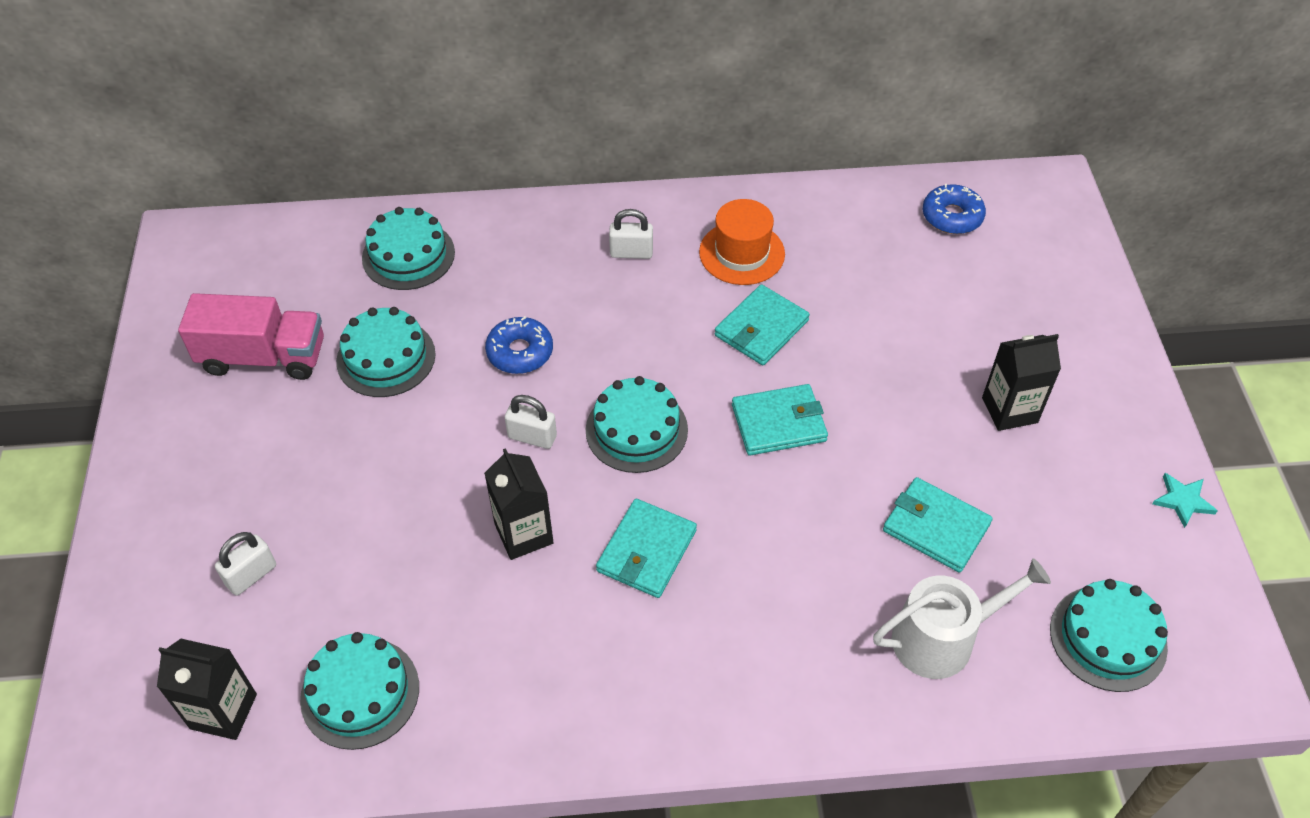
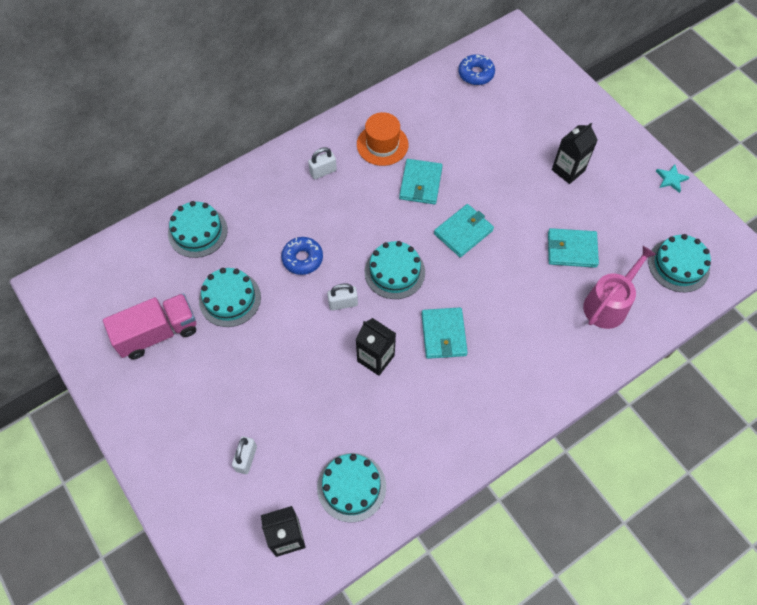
camera: 30 degrees left, 10 degrees up
white watering can [873,558,1051,679] -> pink watering can [583,246,656,329]

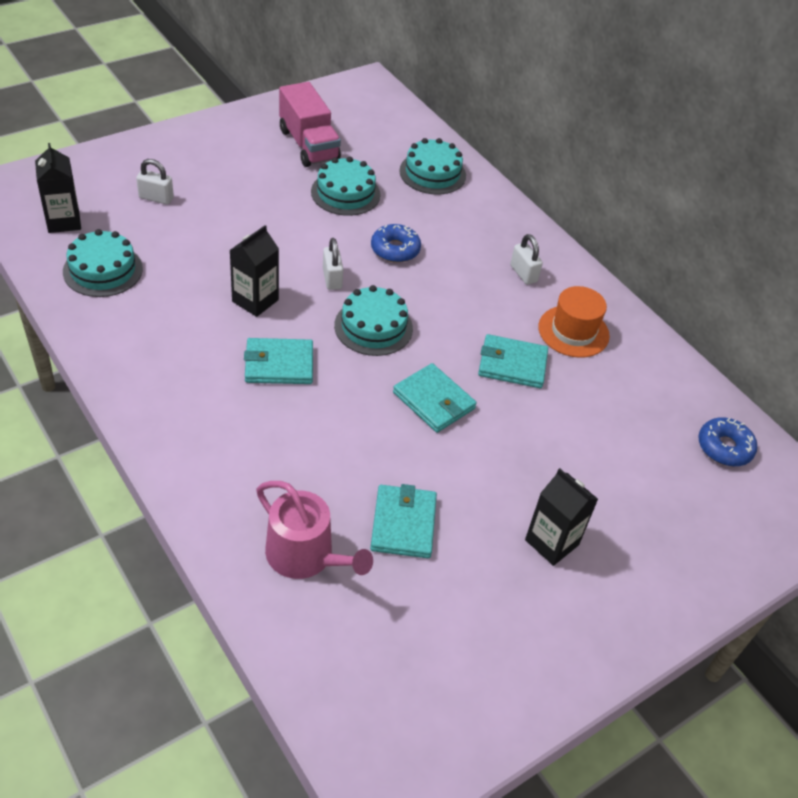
camera: 85 degrees right, 15 degrees down
turquoise cake [648,234,711,292] -> none
turquoise star [656,164,690,193] -> none

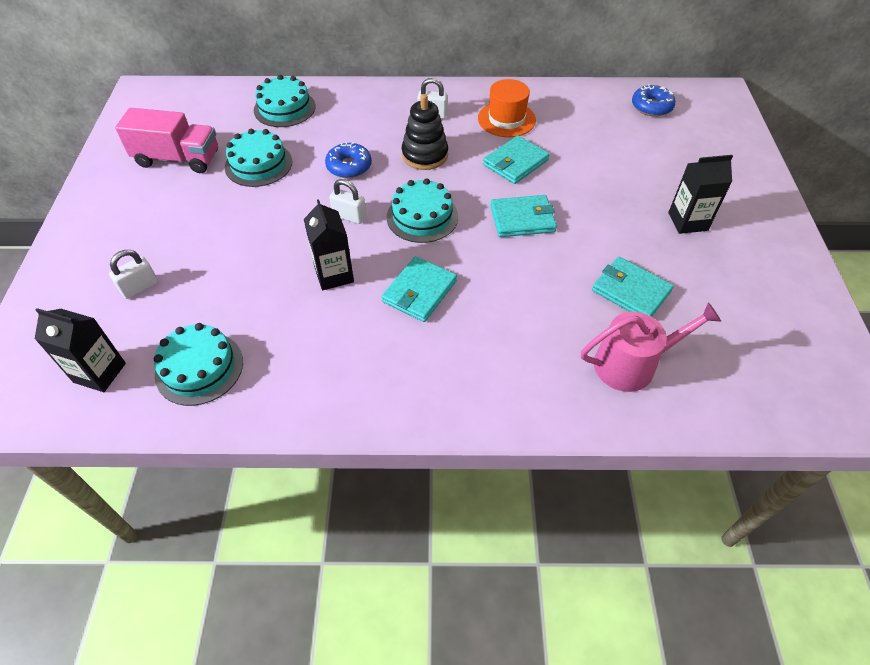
camera: 50 degrees left, 5 degrees up
none -> black stacking toy [401,94,448,170]

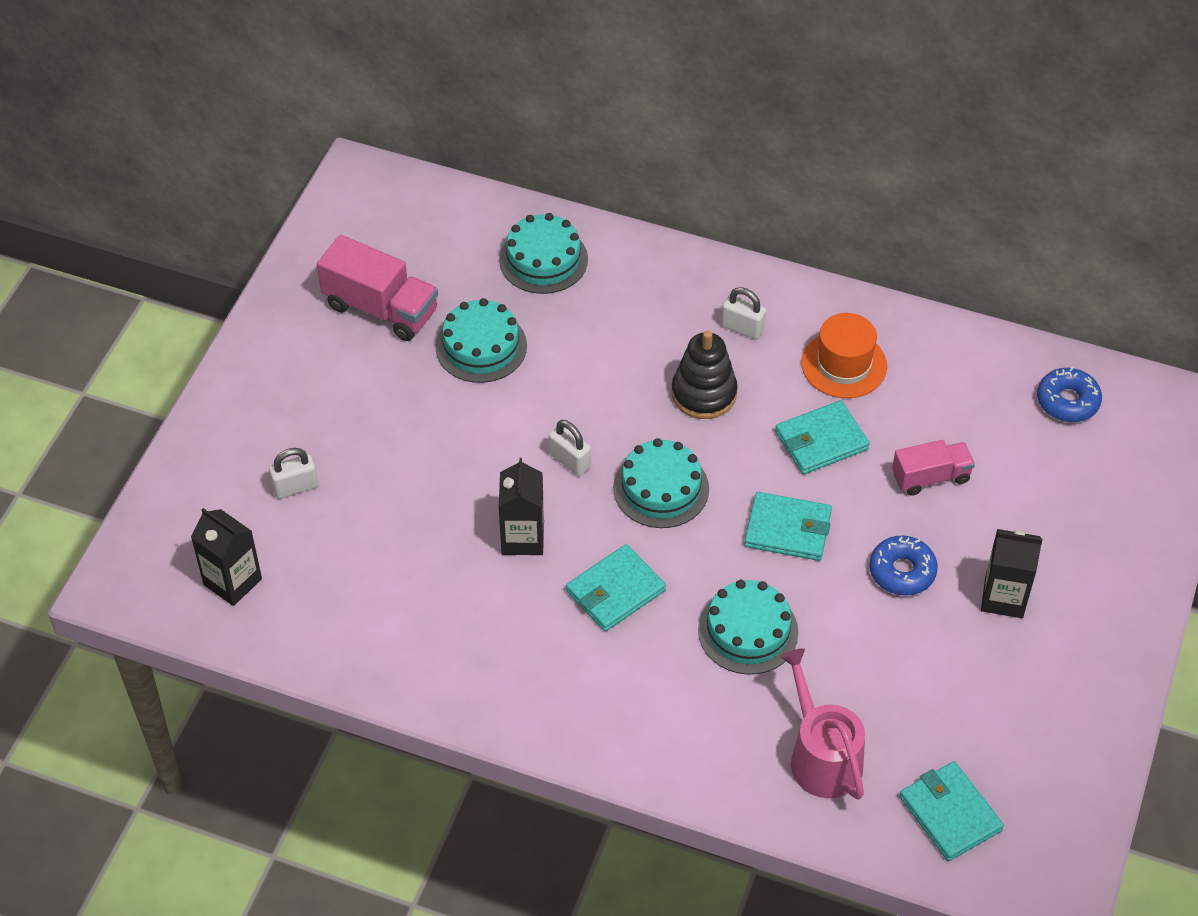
camera: 20 degrees right, 0 degrees up
turquoise cake [154,323,243,406] -> turquoise cake moved to [698,580,799,675]
blue donut [325,142,372,178] -> blue donut moved to [869,536,938,596]
pink watering can [581,302,722,392] -> pink watering can turned 120 degrees counterclockwise [780,648,865,800]
turquoise wallet [592,257,674,317] -> turquoise wallet moved to [899,761,1004,861]
none -> pink truck [892,440,975,496]

